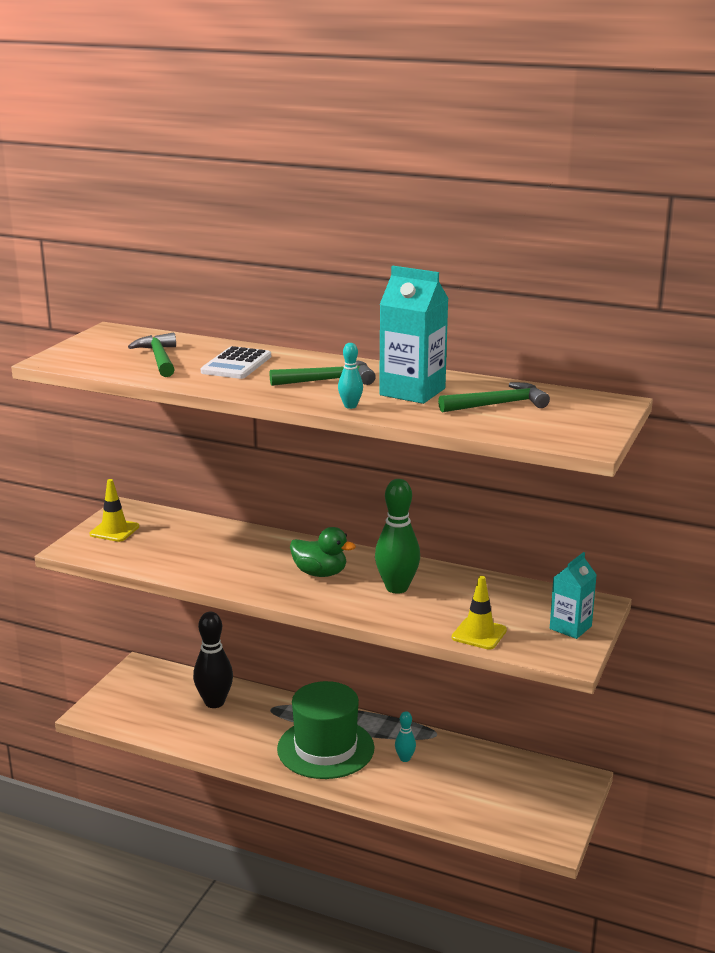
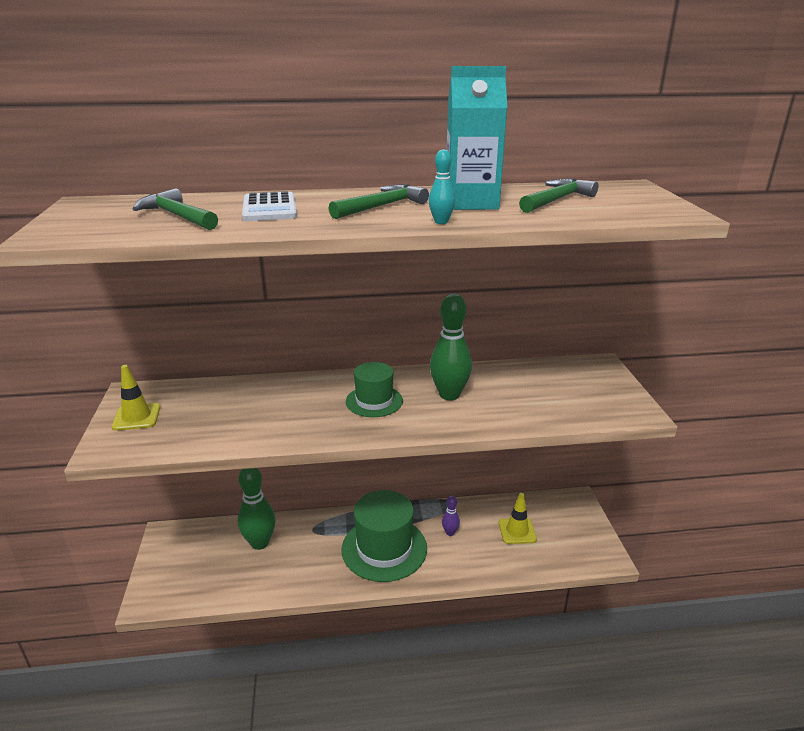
camera: 30 degrees left, 5 degrees up
black bowling pin [193,612,233,708] -> green bowling pin [238,468,276,550]
green duck [290,527,356,577] -> green hat [346,362,403,417]
turquoise bowling pin [395,711,416,762] -> purple bowling pin [442,495,460,536]
yellow traffic cone [452,576,507,650] -> yellow traffic cone moved to [499,493,537,544]
turquoise carton [550,552,597,639] -> none

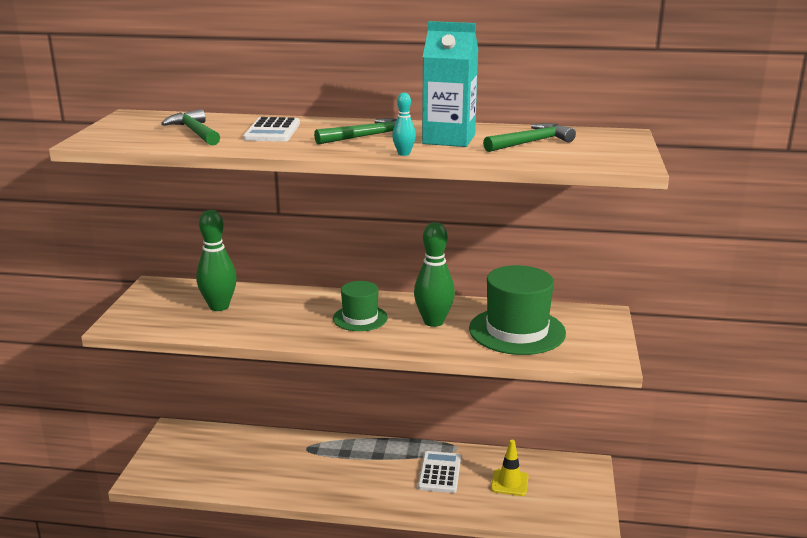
camera: 15 degrees right, 5 degrees down
yellow traffic cone [112,365,161,431] -> none
green bowling pin [238,468,276,550] -> green bowling pin moved to [196,210,237,311]
green hat [341,490,427,582] -> green hat moved to [469,265,566,355]
purple bowling pin [442,495,460,536] -> white calculator [418,451,461,493]

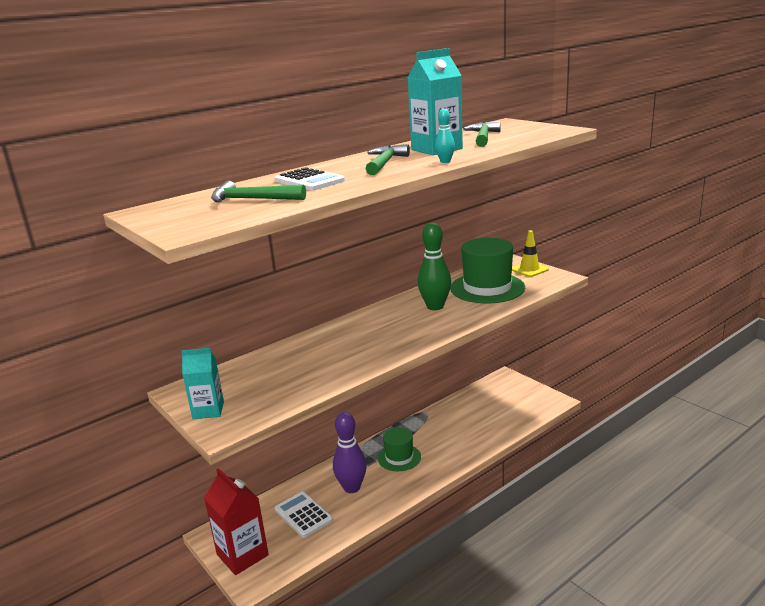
camera: 45 degrees left, 0 degrees up
green bowling pin [196,210,237,311] -> none
green hat [333,281,388,331] -> green hat moved to [378,428,421,471]
white calculator [418,451,461,493] -> white calculator moved to [275,492,333,538]
yellow traffic cone [491,440,529,496] -> yellow traffic cone moved to [512,230,549,277]
none -> turquoise carton [181,348,224,419]
none -> red carton [204,468,269,575]
none -> purple bowling pin [333,412,367,493]

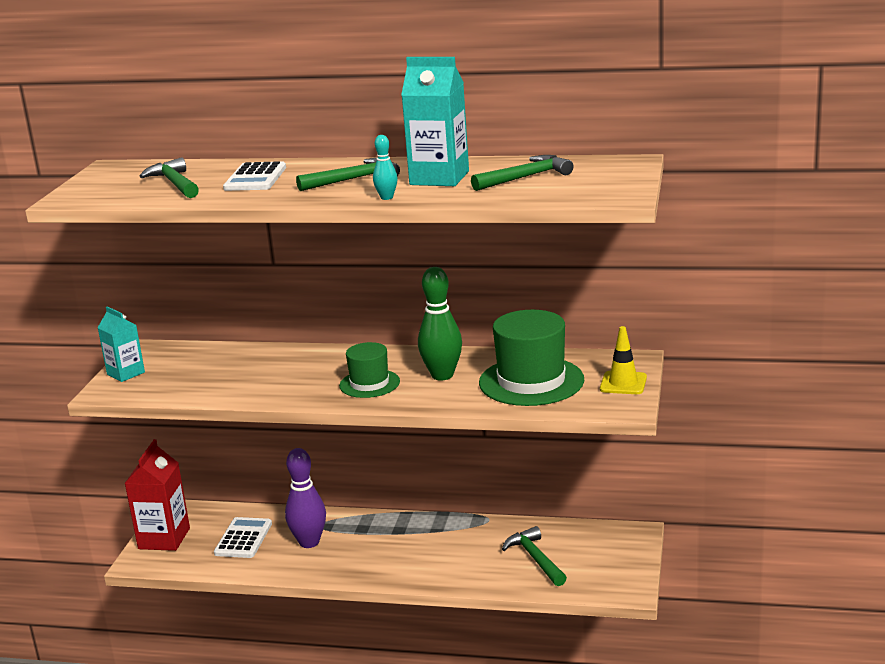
camera: 50 degrees right, 0 degrees up
green hat [378,428,421,471] -> green hat moved to [339,342,400,398]
none -> green hammer [502,526,567,586]

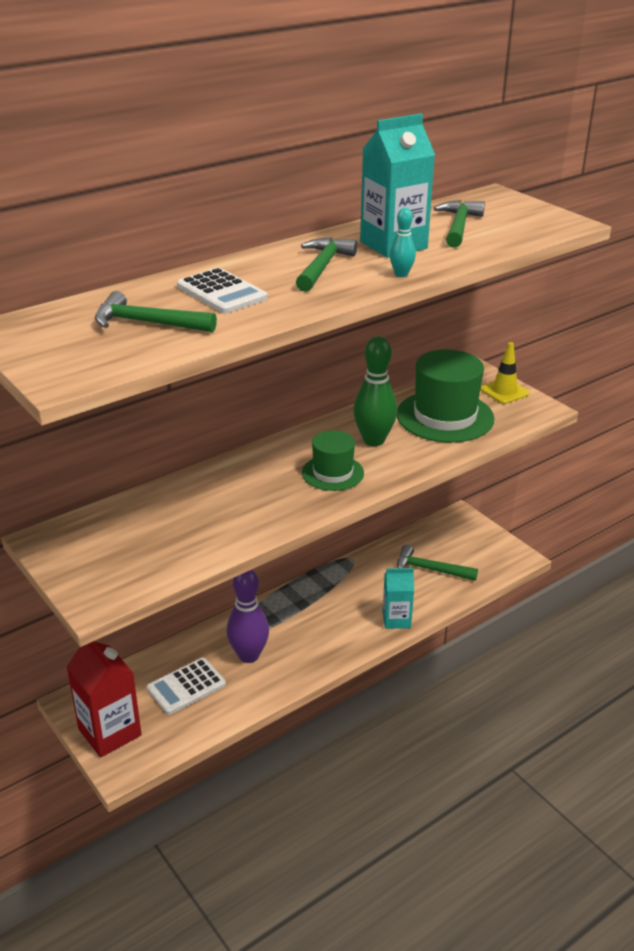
camera: 50 degrees left, 10 degrees up
turquoise carton [98,306,145,382] -> turquoise carton moved to [383,568,414,629]
white calculator [214,517,272,558] -> white calculator turned 90 degrees counterclockwise [147,658,226,715]

